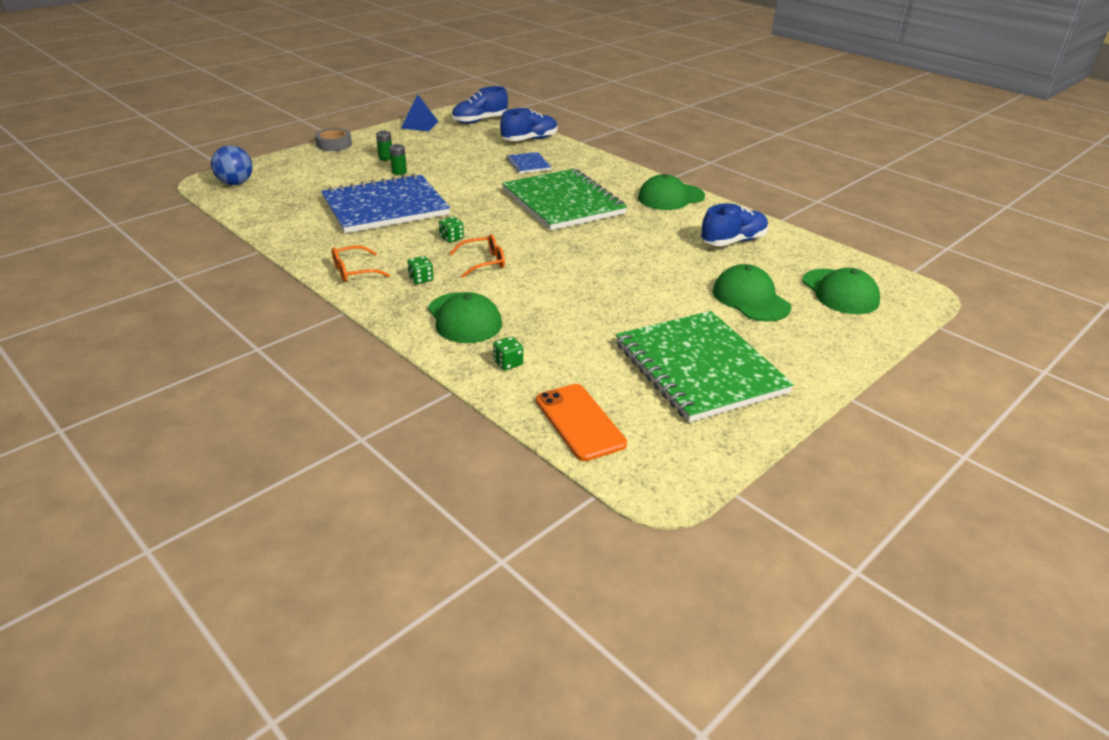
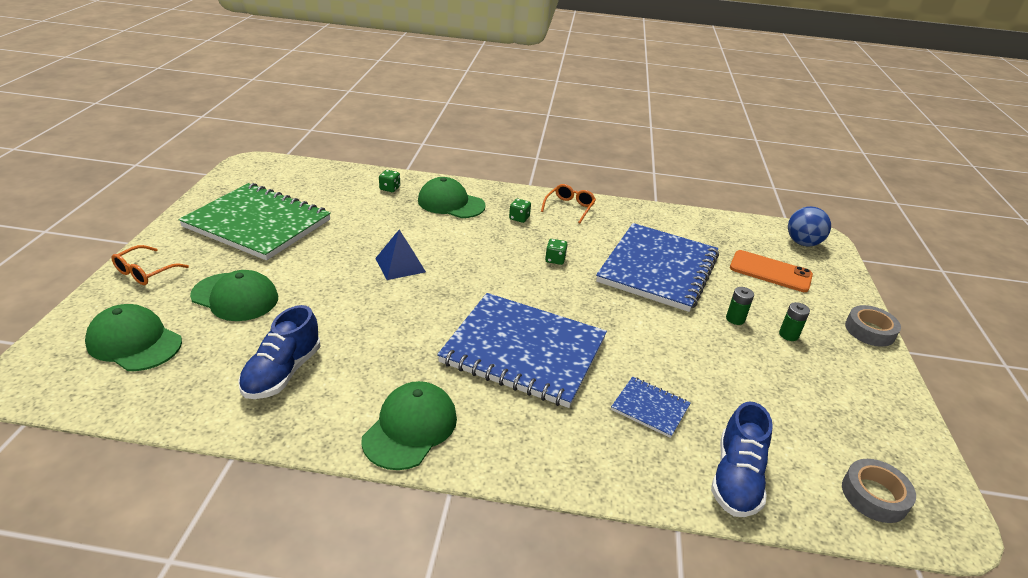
camera: 140 degrees right, 0 degrees up
blue pyramid [401,94,439,131] -> blue pyramid moved to [375,230,426,280]
orange glasses [449,234,505,278] -> orange glasses moved to [111,245,189,285]
blue shoe [452,86,508,124] -> grey tape [842,459,916,523]
green notebook [502,169,627,230] -> blue notebook [437,293,607,408]
orange phone [536,384,627,461] -> orange phone moved to [730,250,813,292]

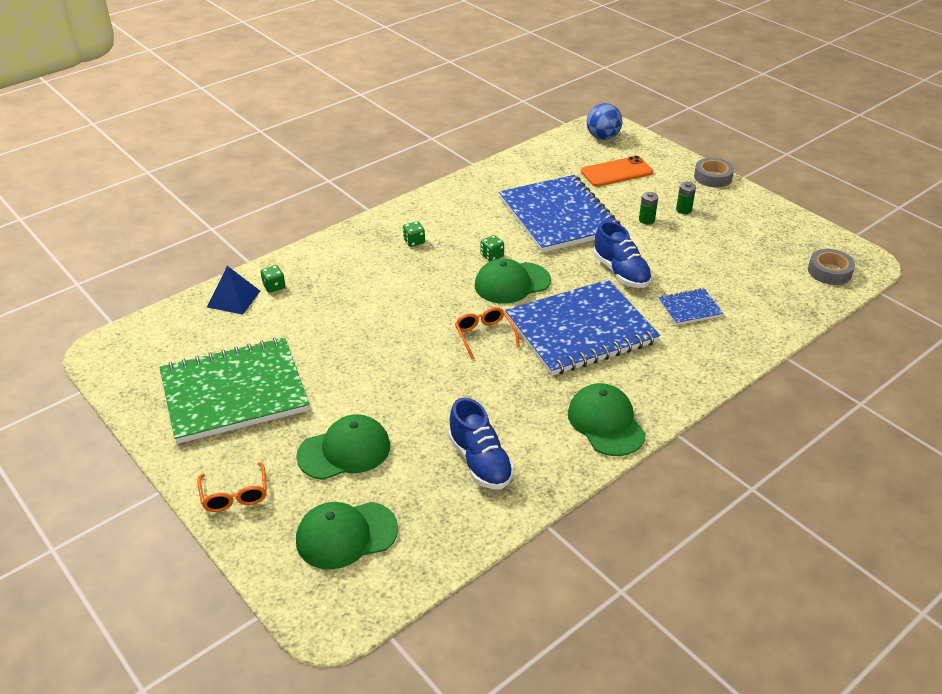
camera: 45 degrees left, 5 degrees up
blue pyramid [375,230,426,280] -> blue pyramid moved to [207,266,260,315]
green cap [418,177,486,218] -> green cap moved to [475,259,551,304]
orange glasses [541,184,596,223] -> orange glasses moved to [455,307,520,359]
blue shoe [711,401,773,517] -> blue shoe moved to [593,221,652,288]

